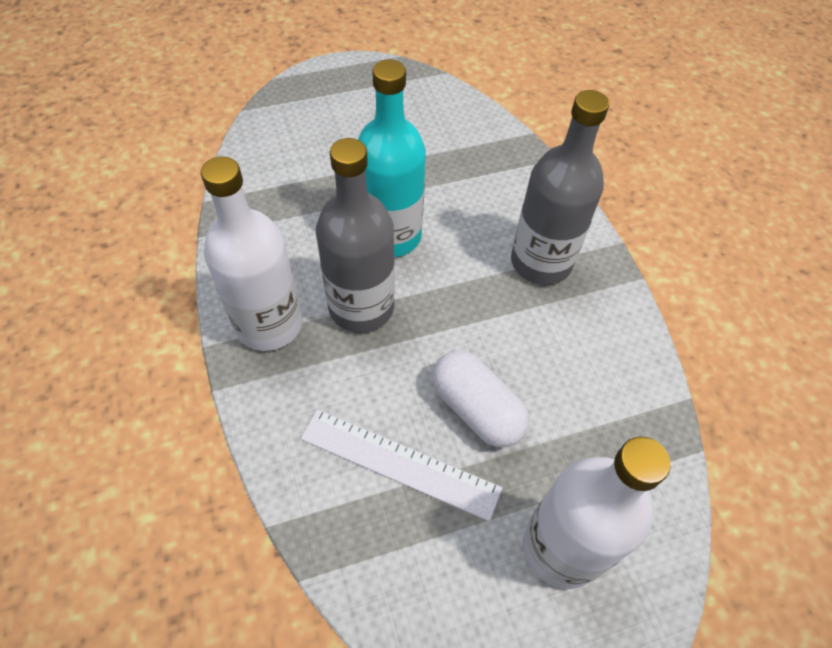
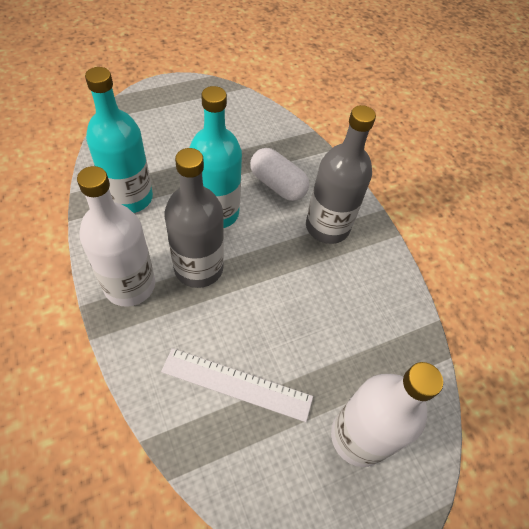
camera: 10 degrees left, 0 degrees up
white capsule [432,350,529,447] -> white capsule moved to [250,148,309,201]
none -> turquoise bottle [85,67,153,213]

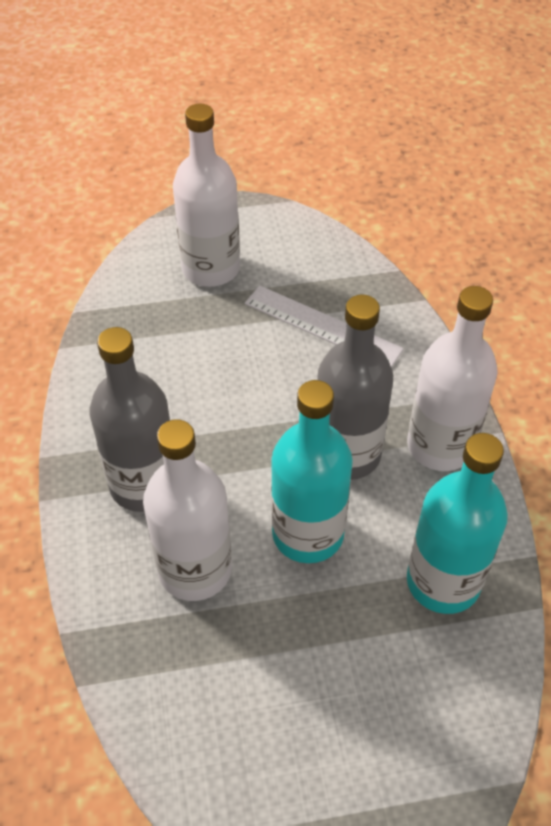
camera: 160 degrees left, 5 degrees down
white capsule [250,148,309,201] -> white bottle [143,419,232,601]

